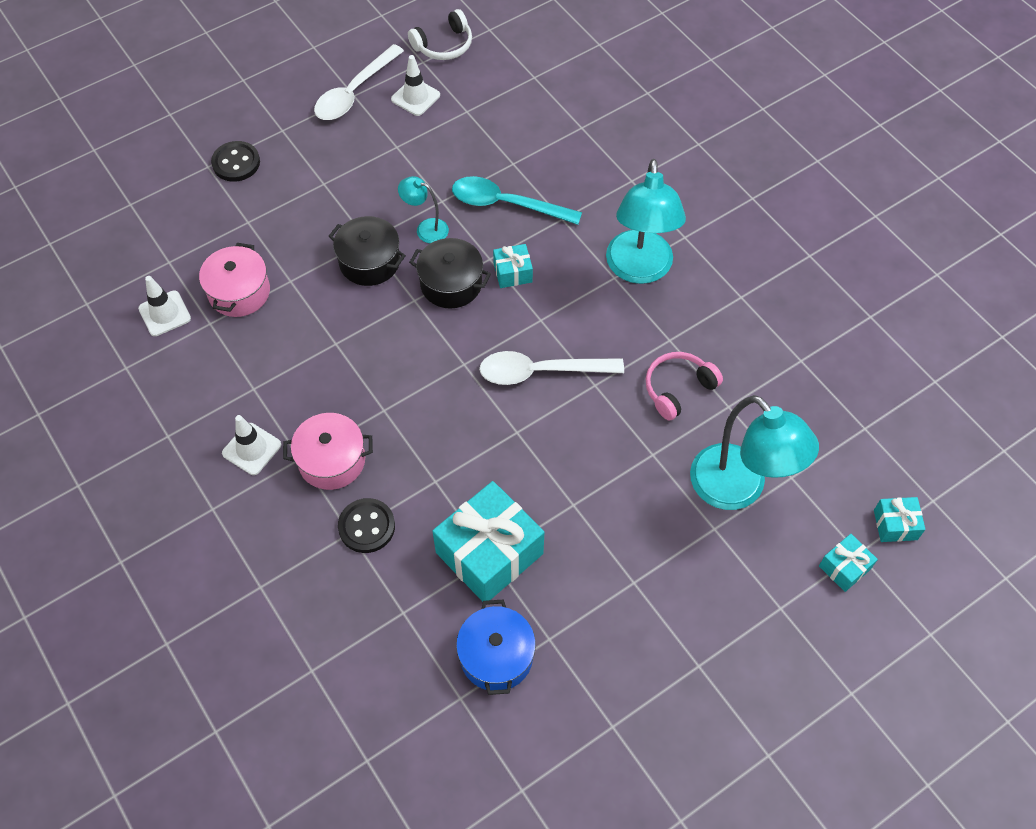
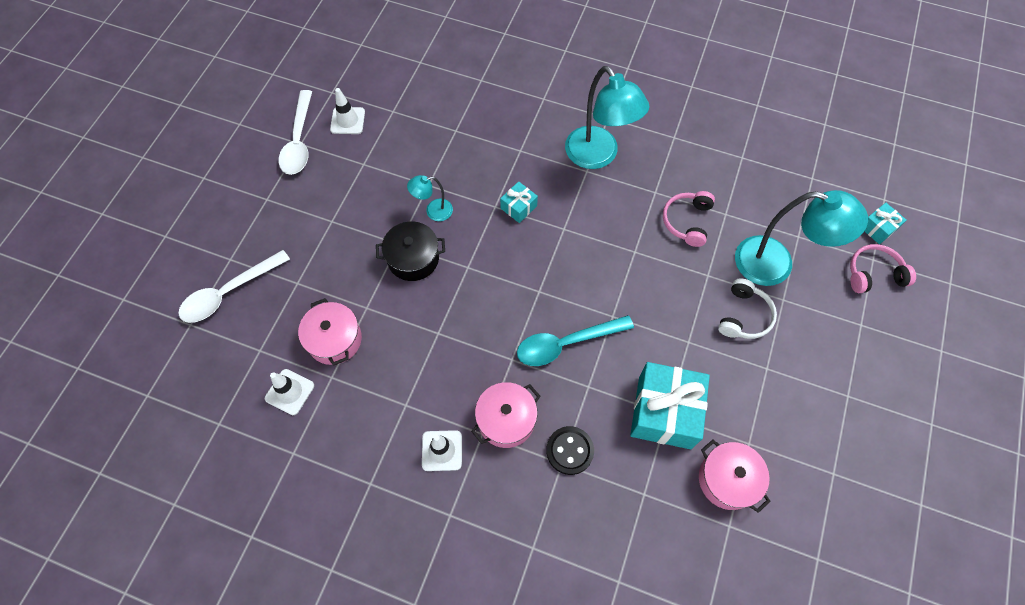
camera: 35 degrees left, 5 degrees up
black button [211,141,260,182] -> none
white headphones [408,9,472,60] -> white headphones moved to [718,278,777,339]
black pot [409,238,491,309] -> none
turquoise spoon [452,176,582,225] -> turquoise spoon moved to [517,315,634,366]
blue pot [456,599,536,695] -> pink pot [699,440,771,513]
white spoon [479,351,624,385] -> white spoon moved to [178,250,290,323]
turquoise gift [819,534,878,592] -> pink headphones [850,244,916,293]

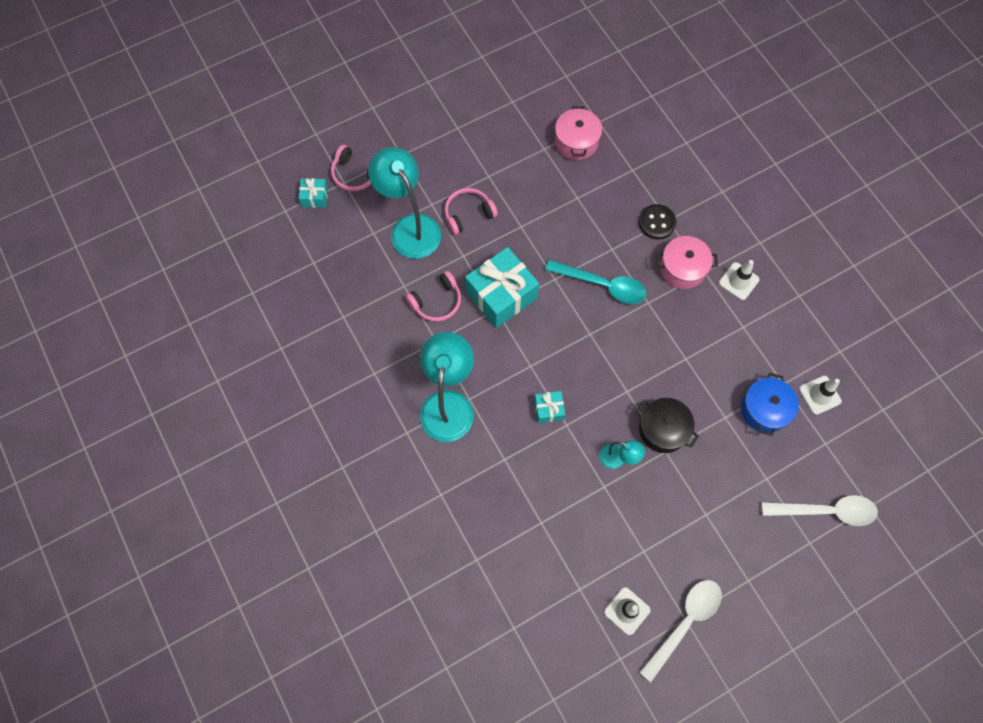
camera: 140 degrees left, 5 degrees up
pink pot [298,298,362,366] -> blue pot [741,373,799,436]
turquoise gift [630,362,710,449] -> turquoise gift moved to [465,247,539,328]
white headphones [718,278,777,339] -> pink headphones [445,188,498,235]

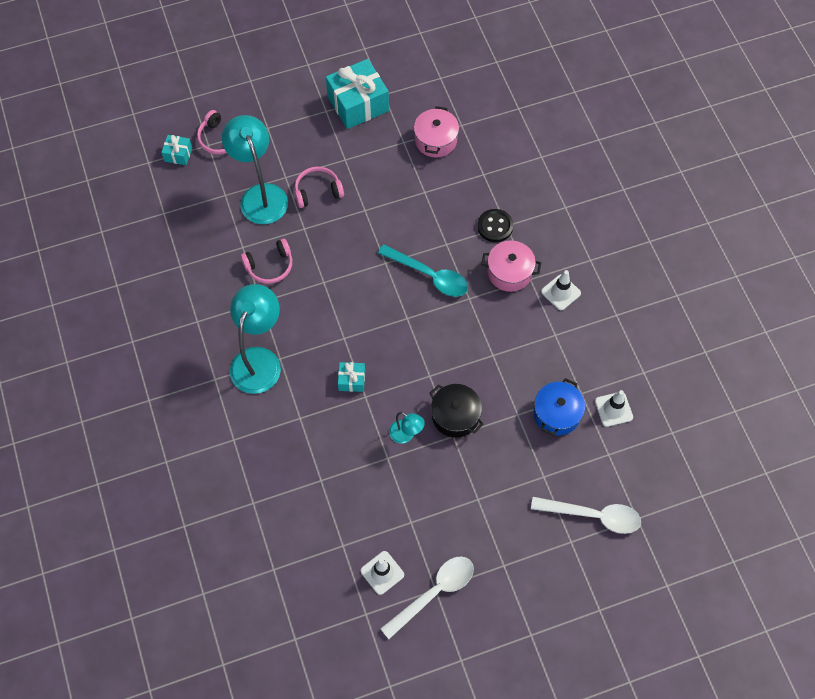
camera: 10 degrees right, 5 degrees down
turquoise gift [465,247,539,328] -> turquoise gift moved to [326,59,389,129]

